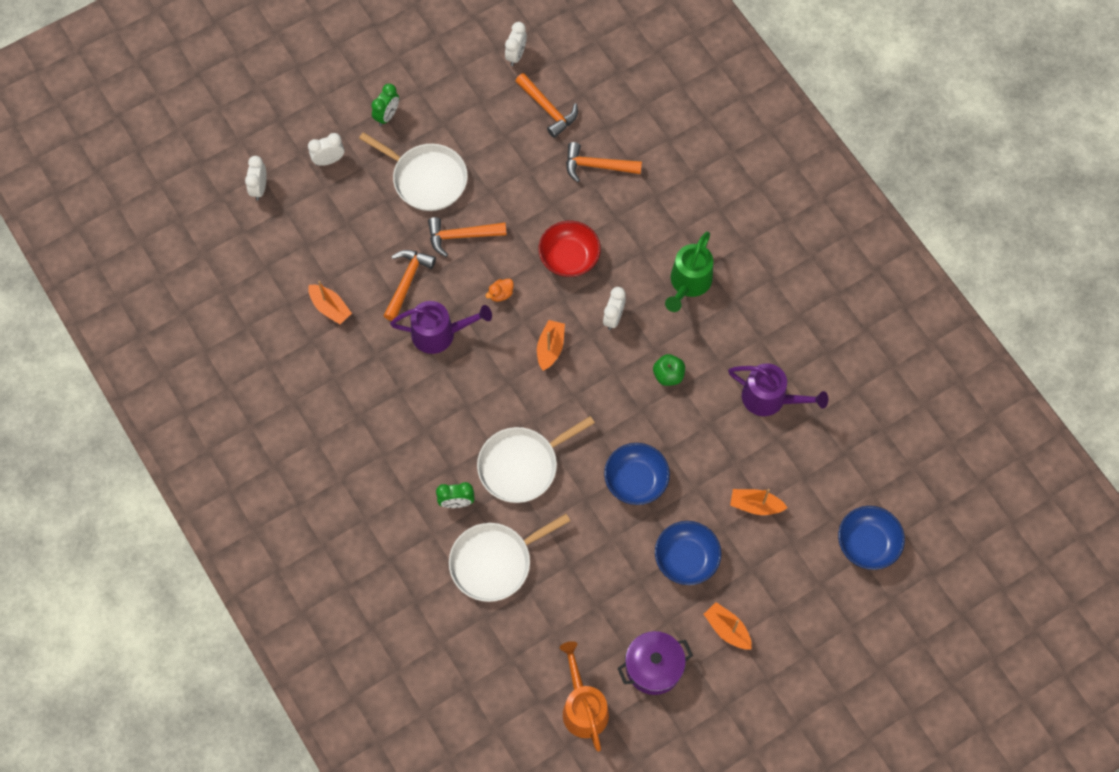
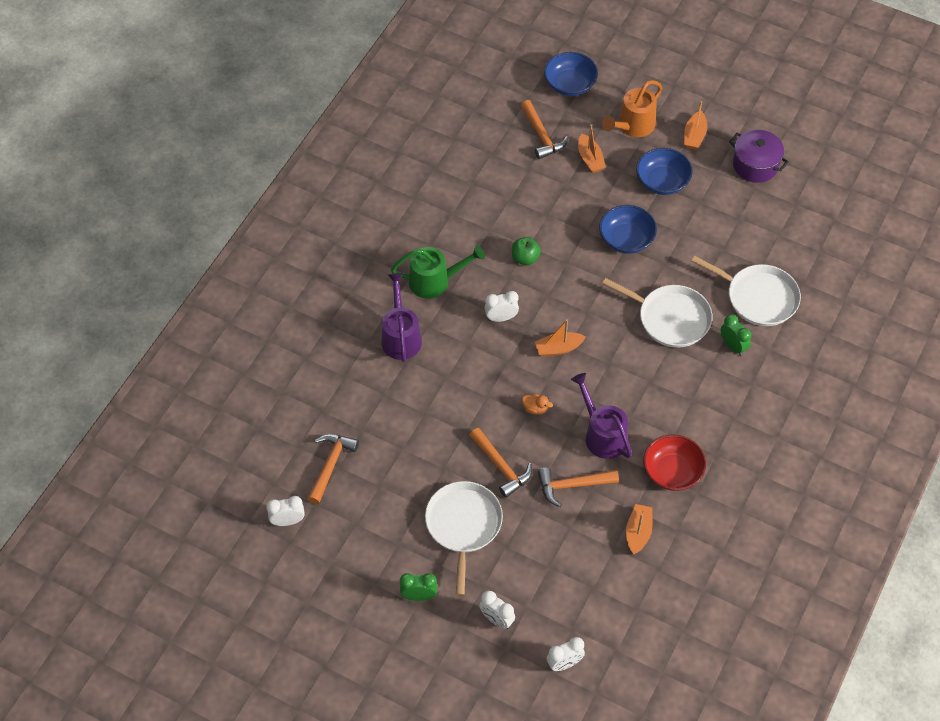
camera: 120 degrees left, 10 degrees down
red bowl [539,221,601,277] -> red bowl moved to [643,434,706,491]
orange watering can [560,641,609,752] -> orange watering can moved to [602,80,662,137]
orange hammer [566,142,642,182] -> orange hammer moved to [521,100,568,159]
purple watering can [728,363,828,416] -> purple watering can moved to [382,273,422,362]

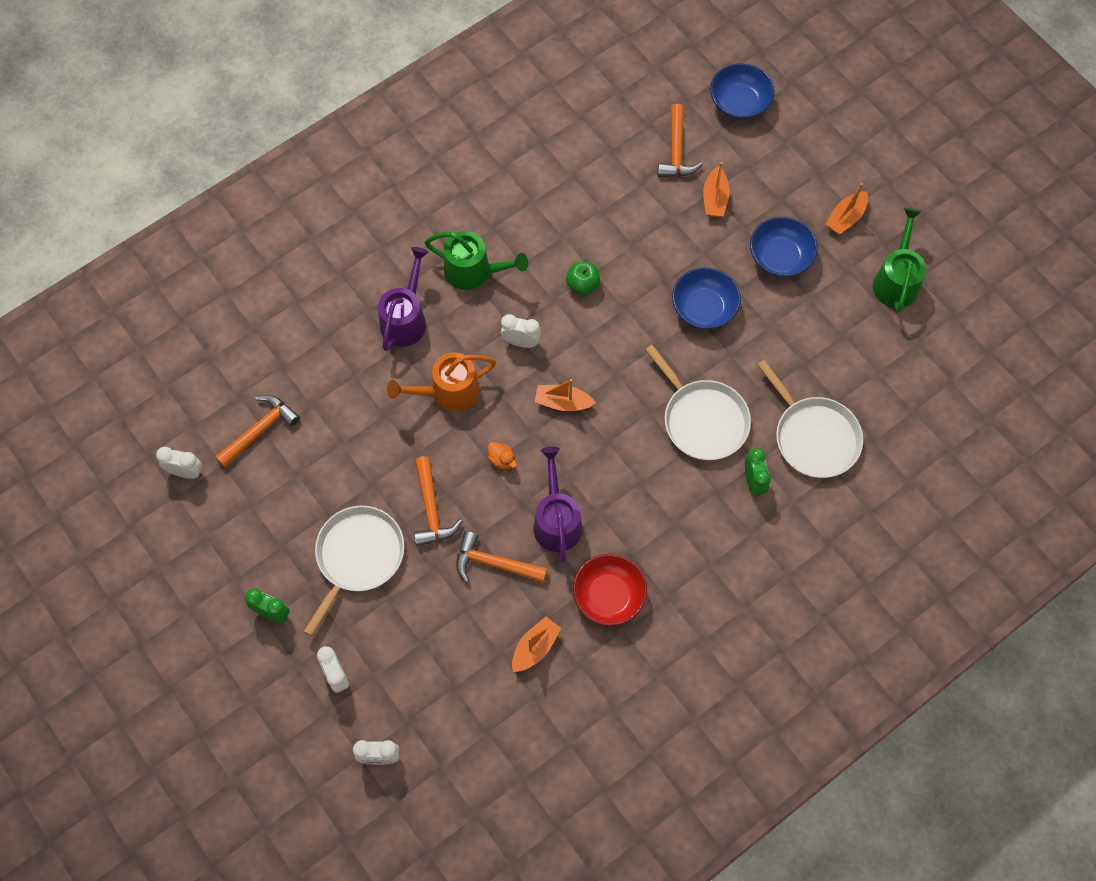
camera: 25 degrees right, 10 degrees up
orange watering can [602,80,662,137] -> orange watering can moved to [387,352,496,411]
purple pot [729,129,789,183] -> green watering can [873,208,926,313]

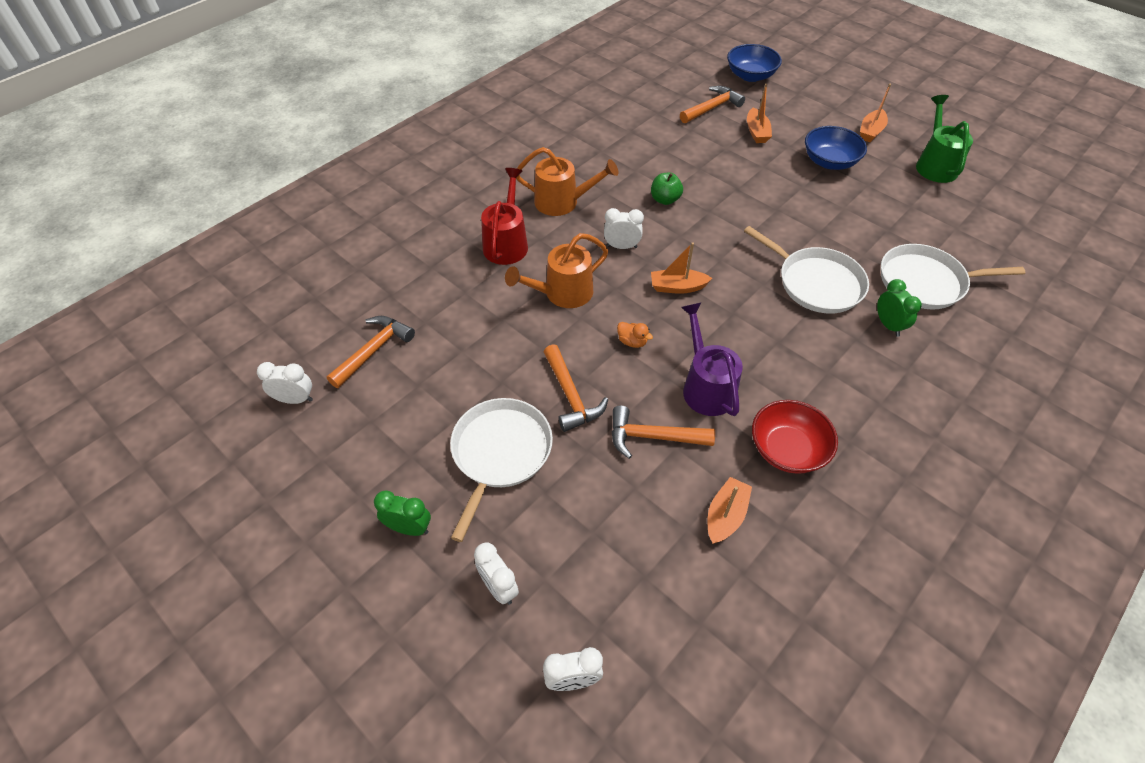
camera: 10 degrees left, 15 degrees down
purple watering can [378,247,429,351] -> red watering can [481,168,528,265]
green watering can [424,231,528,290] -> orange watering can [516,147,619,216]
orange hammer [657,104,703,177] -> orange hammer turned 120 degrees counterclockwise [680,86,745,123]
blue bowl [672,267,741,329] -> none
white pan [758,360,863,478] -> white pan turned 135 degrees clockwise [881,244,1025,310]

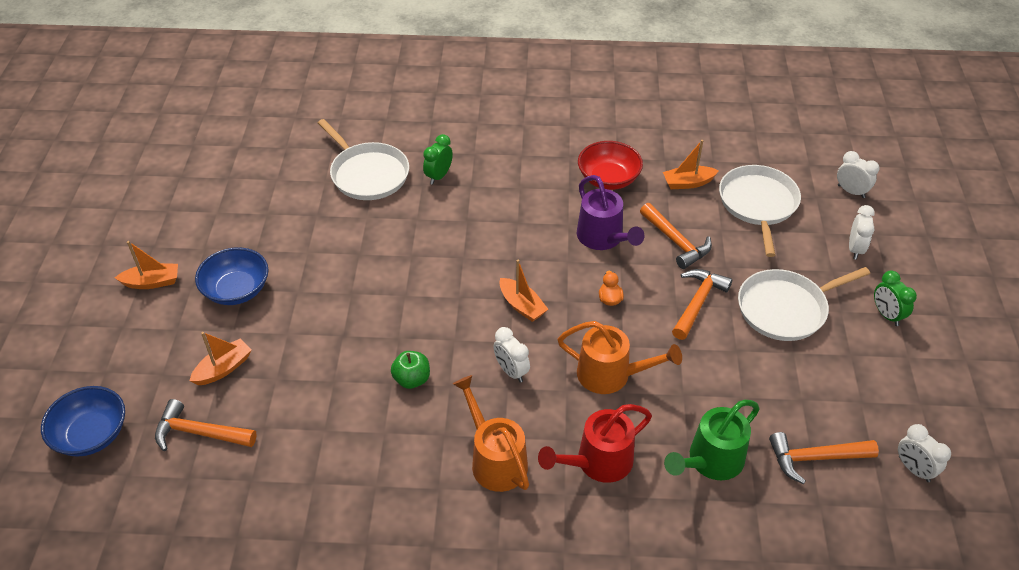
camera: 130 degrees left, 5 degrees down
purple watering can [681,303,743,416] -> purple watering can turned 60 degrees counterclockwise [577,175,645,250]
white pan [744,226,869,314] -> white pan moved to [719,165,801,257]
green watering can [916,95,973,183] -> green watering can moved to [664,400,760,480]

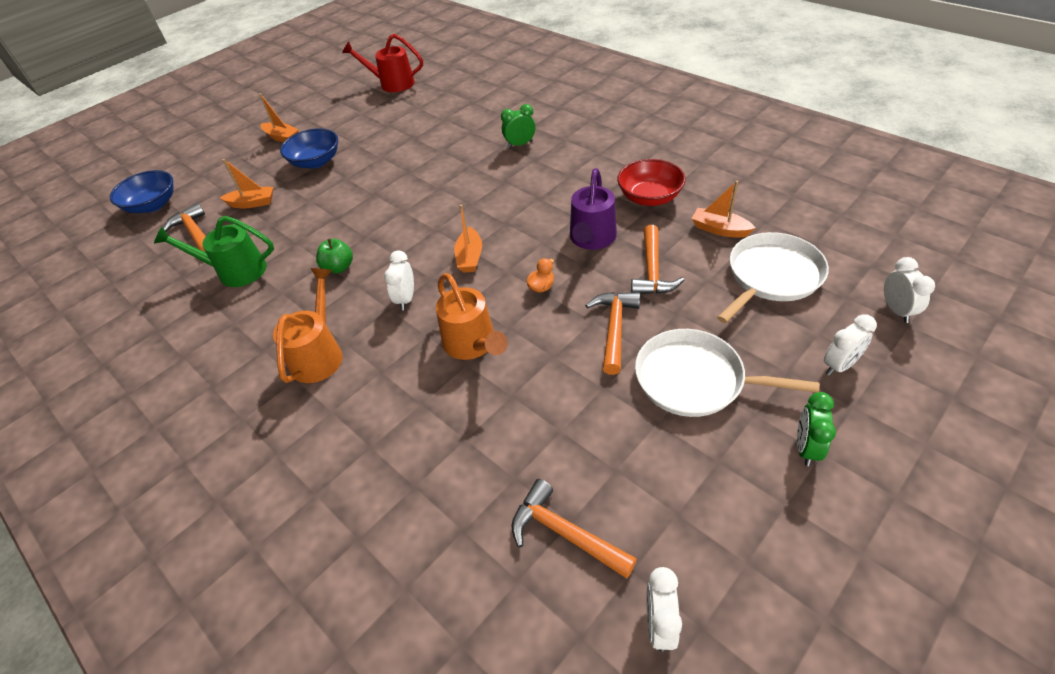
camera: 45 degrees right, 0 degrees up
white pan [318,119,409,200] -> none
red watering can [538,404,652,483] -> red watering can moved to [342,34,423,92]
green watering can [664,400,760,480] -> green watering can moved to [154,216,274,287]
orange hammer [672,269,732,340] -> orange hammer turned 60 degrees counterclockwise [585,292,640,375]

